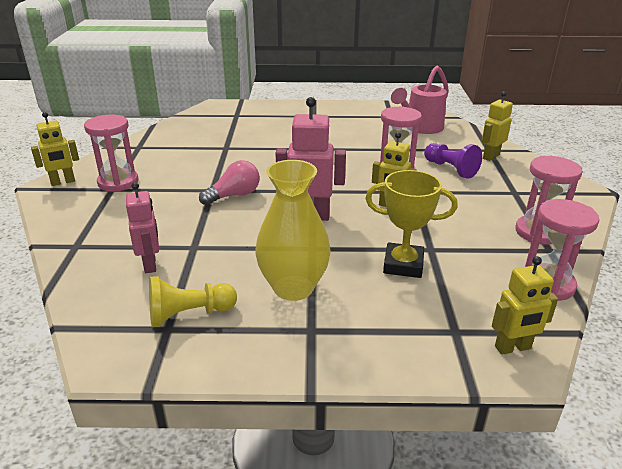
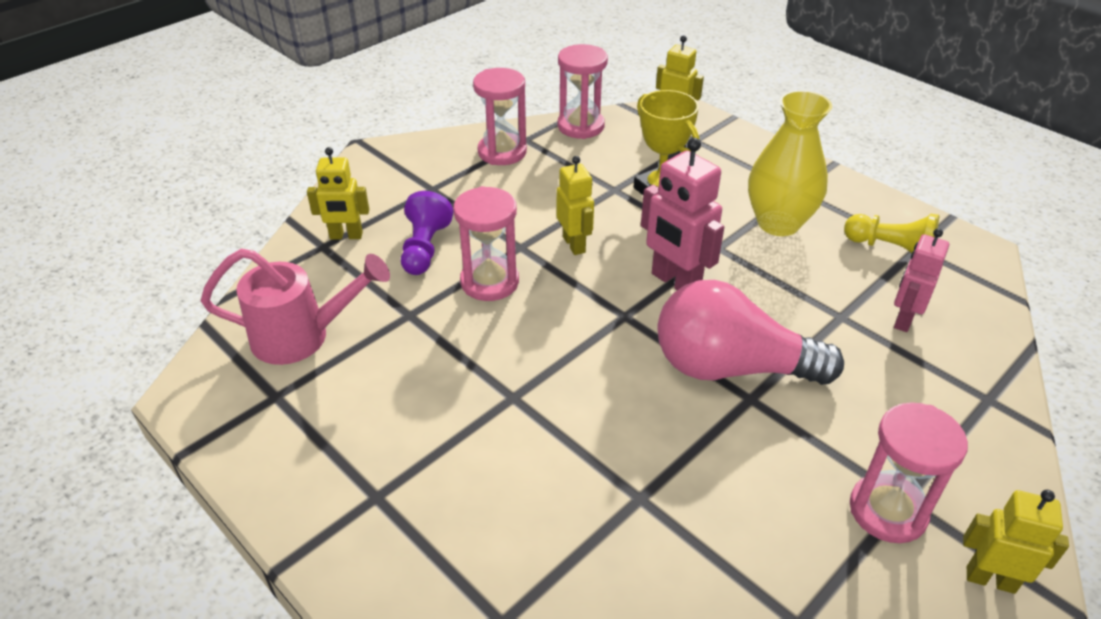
camera: 135 degrees left, 10 degrees up
pink light bulb [199,160,260,205] -> pink light bulb [657,280,844,385], size x1.78

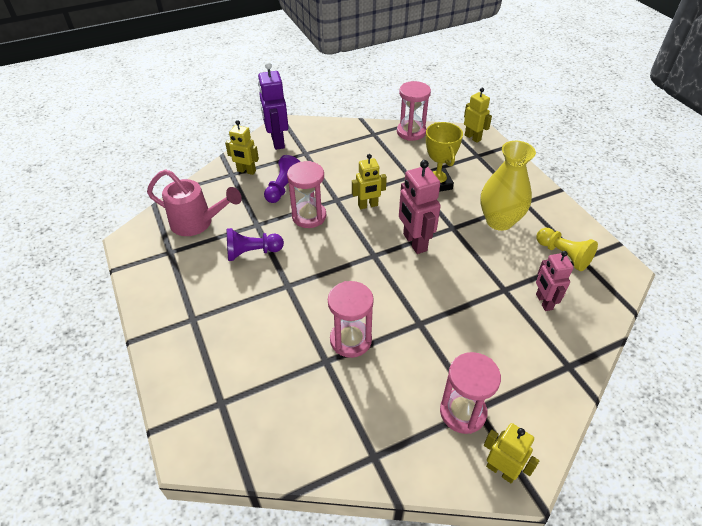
camera: 20 degrees right, 5 degrees up
pink hourglass [473,68,527,165] -> pink hourglass moved to [328,281,374,358]
yellow robot [557,156,594,255] -> yellow robot turned 75 degrees clockwise [352,154,387,209]
pink light bulb [657,280,844,385] -> none
pink robot [894,228,949,332] -> pink robot turned 60 degrees counterclockwise [536,251,574,311]
none -> purple pawn [227,228,284,261]
none -> purple robot [258,62,289,150]

